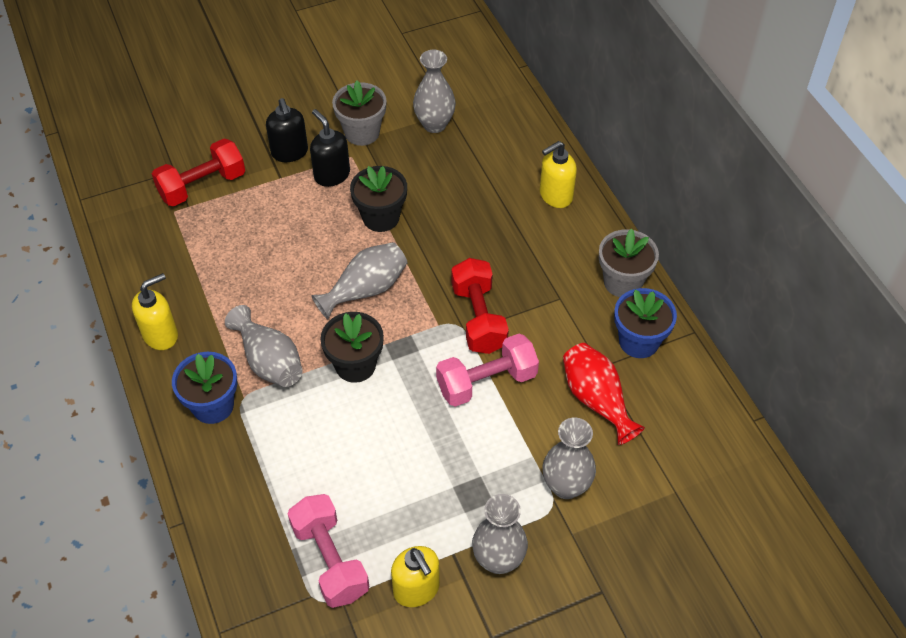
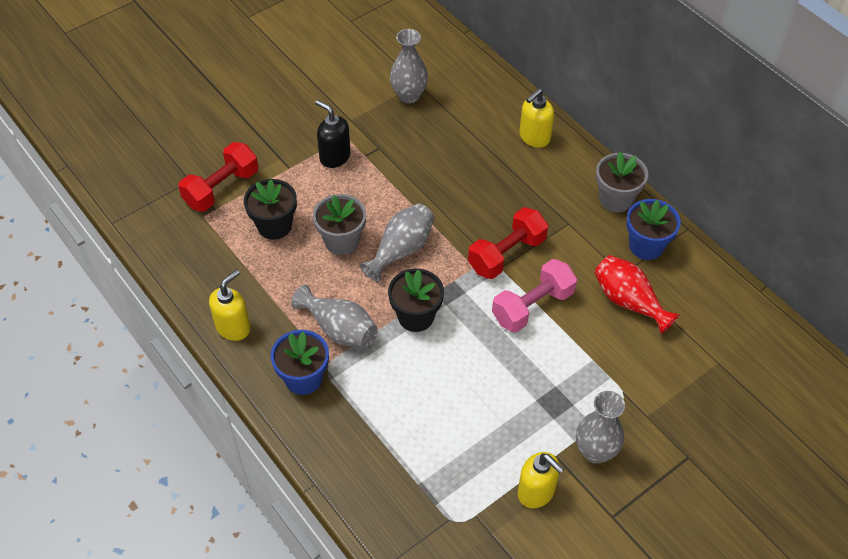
camera: 15 degrees left, 0 degrees up
black soap dispenser [266,98,308,162] -> none
pink dumbbell [288,494,369,608] -> none
grey flower pot [332,81,387,146] -> grey flower pot moved to [313,194,366,255]
black flower pot [350,166,407,232] -> black flower pot moved to [244,179,297,240]
red dumbbell [451,258,509,354] -> red dumbbell turned 75 degrees clockwise [468,207,548,279]
grey vase [543,418,596,499] -> none

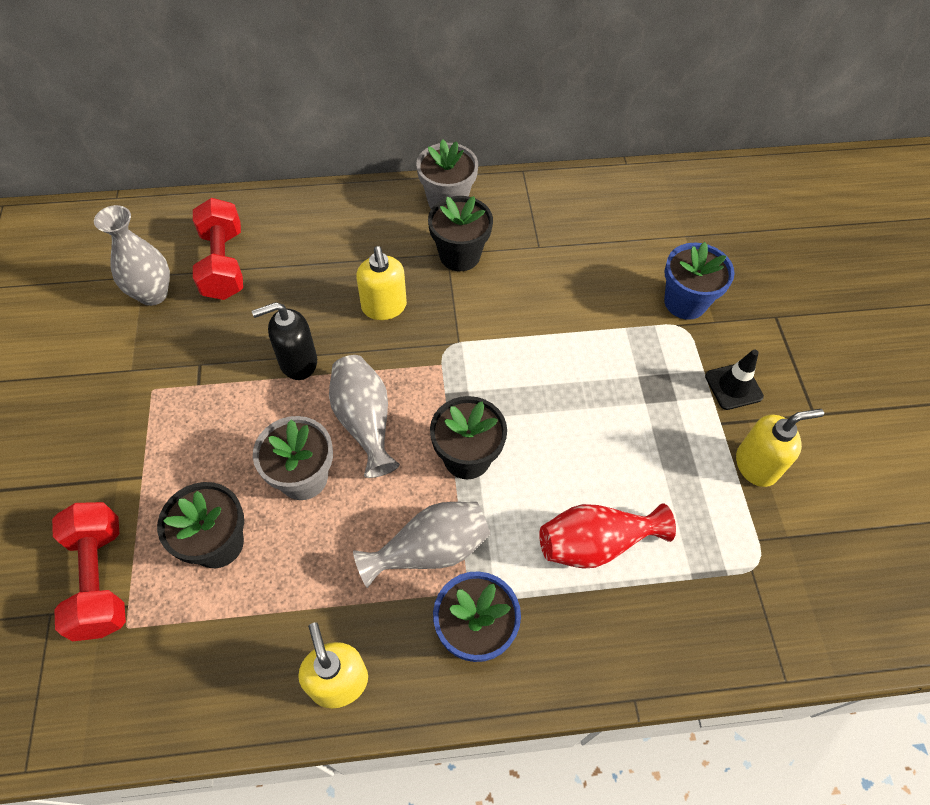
camera: 60 degrees left, 5 degrees up
black soap dispenser [315,100,351,168] -> black soap dispenser moved to [252,302,317,380]
red dumbbell [468,207,548,279] -> red dumbbell moved to [193,198,243,300]
pink dumbbell [492,259,577,332] -> none
yellow soap dispenser [519,89,554,148] -> yellow soap dispenser moved to [356,246,407,320]
grey vase [576,391,625,464] -> black traffic cone [705,350,764,410]
red vase [594,255,680,334] -> red vase moved to [539,504,676,569]
blue flower pot [626,199,681,260] -> blue flower pot moved to [664,242,735,320]
none -> black flower pot [428,196,493,271]

